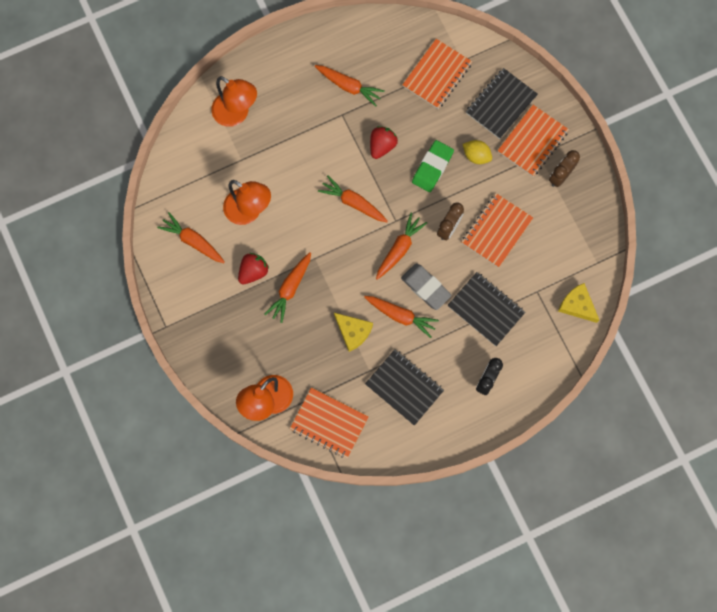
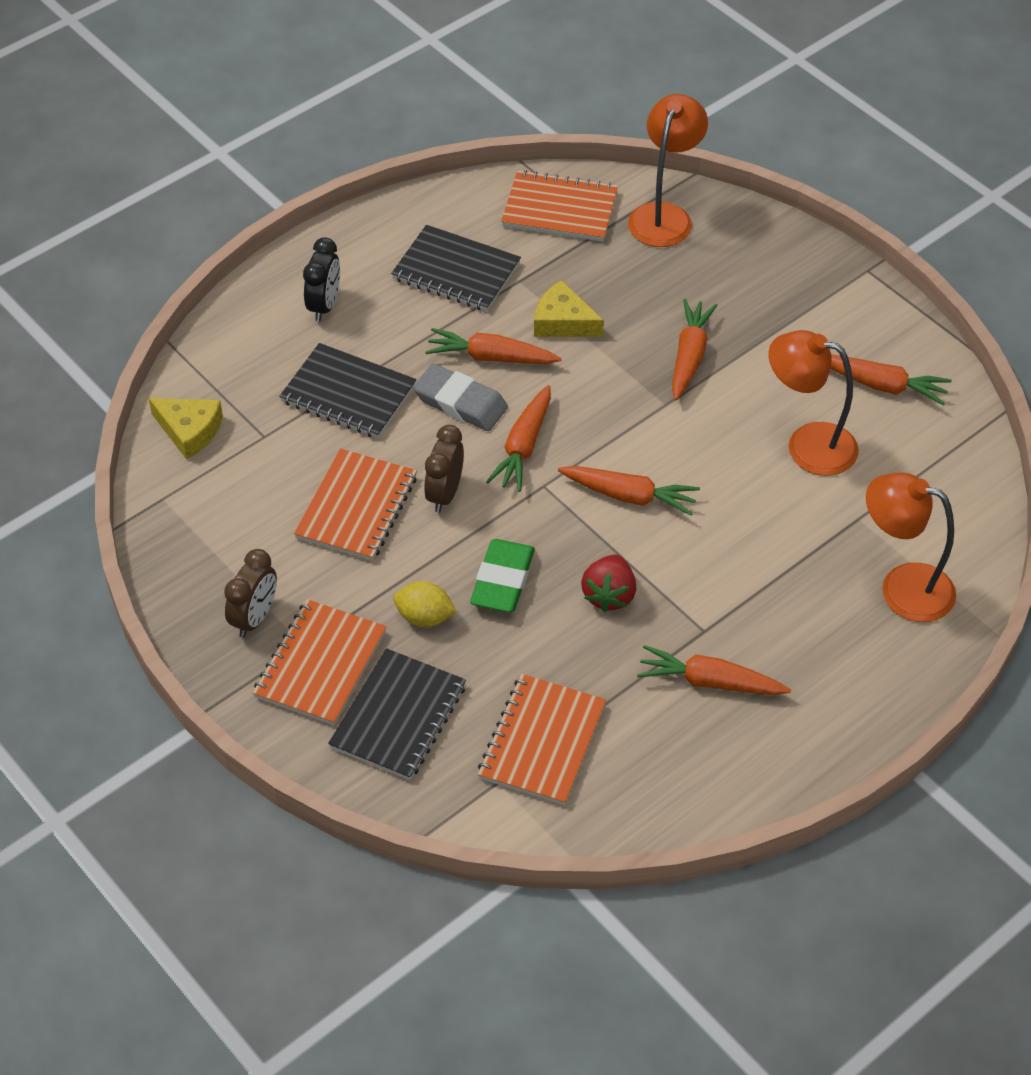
camera: 165 degrees right, 25 degrees down
red strawberry [238,253,269,284] -> none

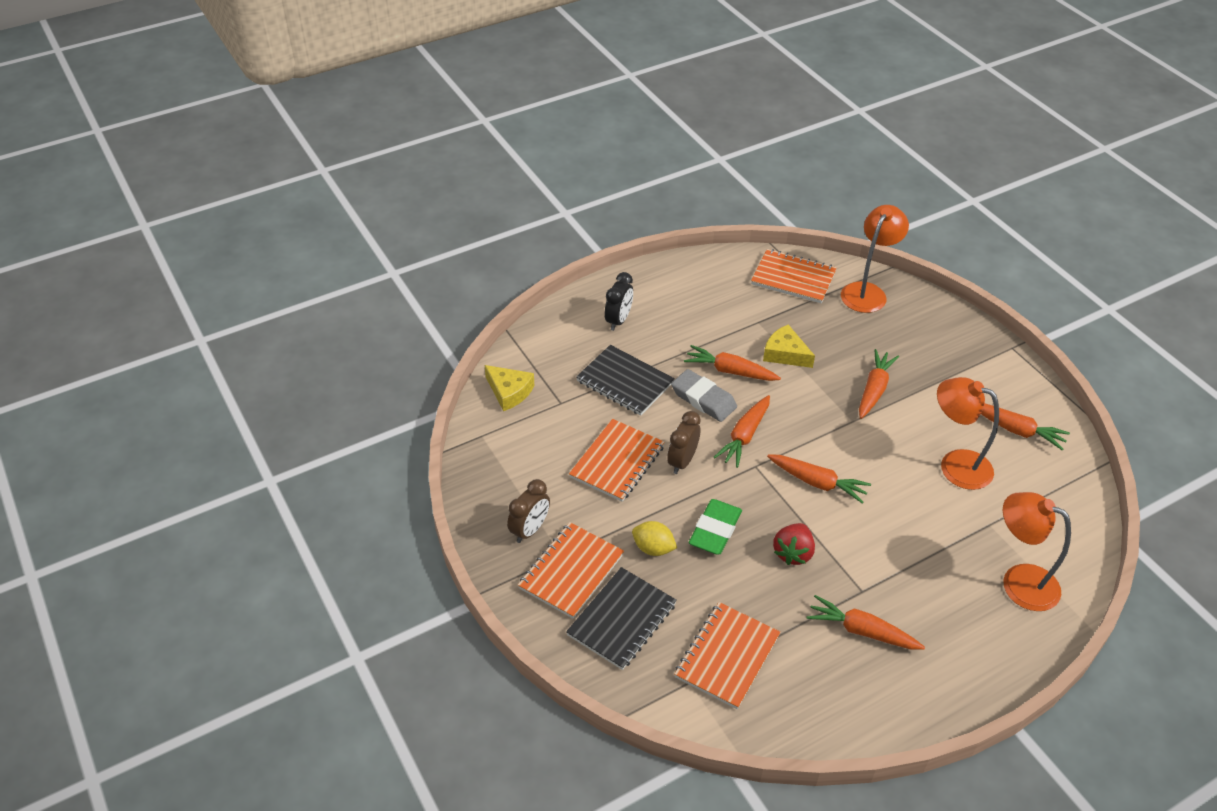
camera: 10 degrees right, 5 degrees down
black notebook [391,225,521,311] -> none

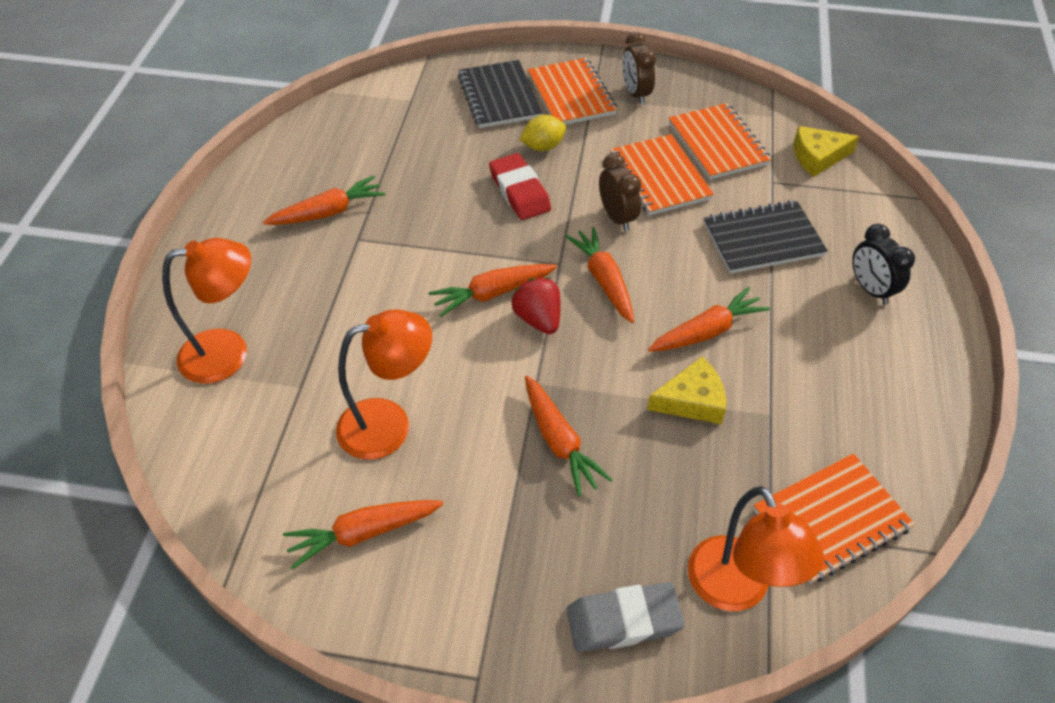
camera: 130 degrees right, 5 degrees up
grey eraser [671,369,737,422] -> grey eraser moved to [567,582,685,653]
orange notebook [674,602,781,709] -> orange notebook moved to [669,103,772,180]
green eraser [689,499,742,555] -> red eraser [489,153,551,220]
red strawberry [773,523,815,565] -> red strawberry moved to [512,277,560,334]

